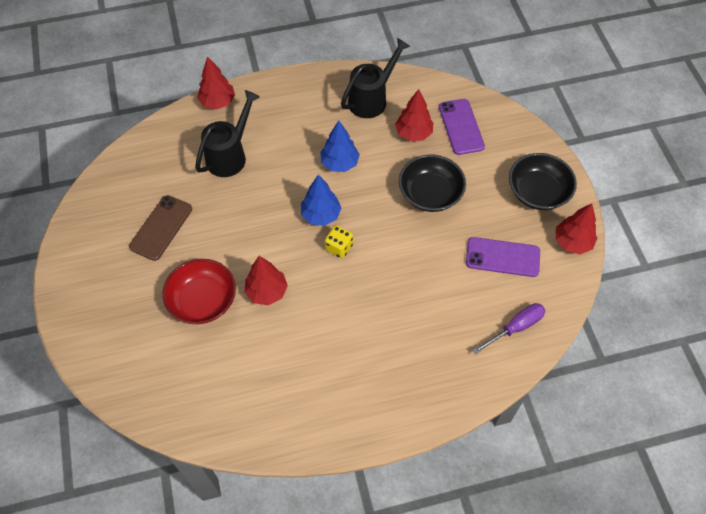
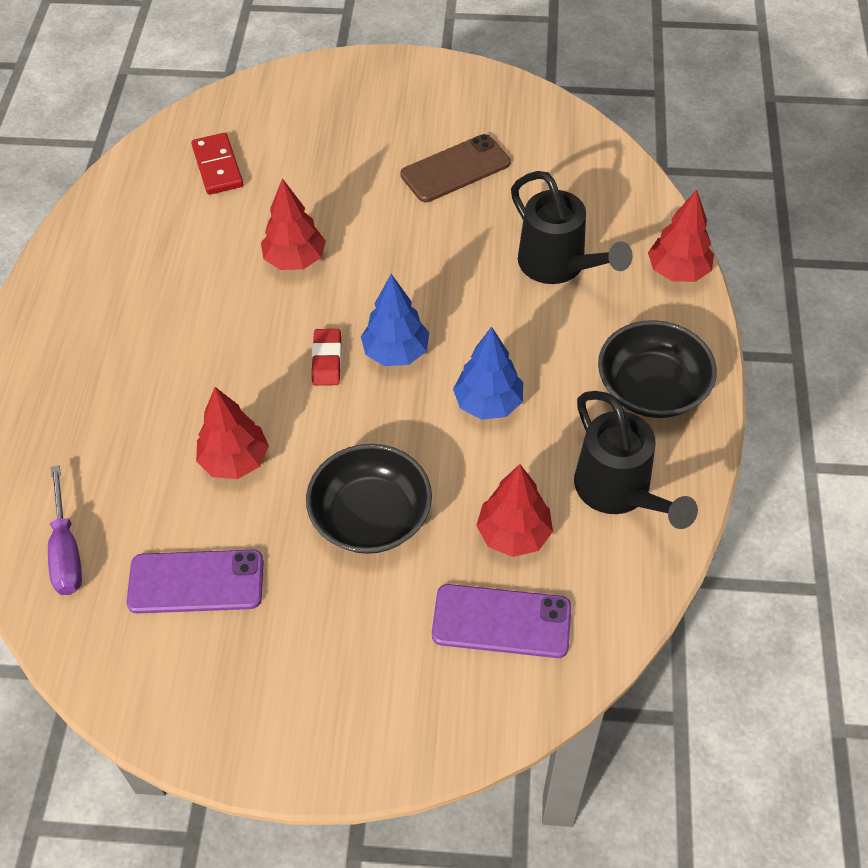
camera: 110 degrees right, 5 degrees down
brown phone [129,195,192,261] -> brown phone turned 75 degrees counterclockwise [400,134,511,202]
red bowl [163,259,236,324] -> none
yellow dice [325,225,353,258] -> red eraser [312,329,342,386]
purple phone [466,237,540,277] -> purple phone turned 60 degrees clockwise [126,550,264,614]
black bowl [509,153,577,210] -> black bowl moved to [598,320,717,418]
red tree [556,203,597,254] -> red tree moved to [196,387,269,479]
none -> red domino [191,133,243,195]

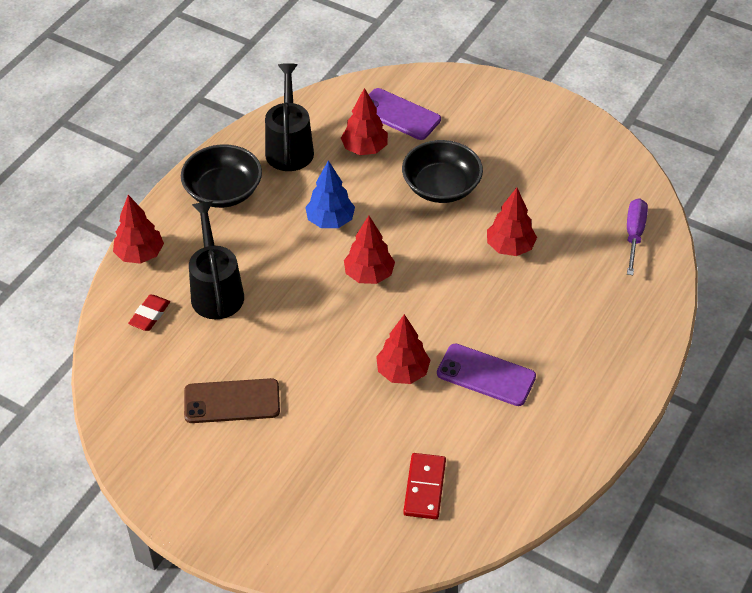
camera: 155 degrees left, 5 degrees down
purple phone [126,550,264,614] -> purple phone moved to [437,343,536,406]
red eraser [312,329,342,386] -> red eraser moved to [128,295,170,331]
blue tree [361,274,429,366] -> red tree [344,215,395,284]

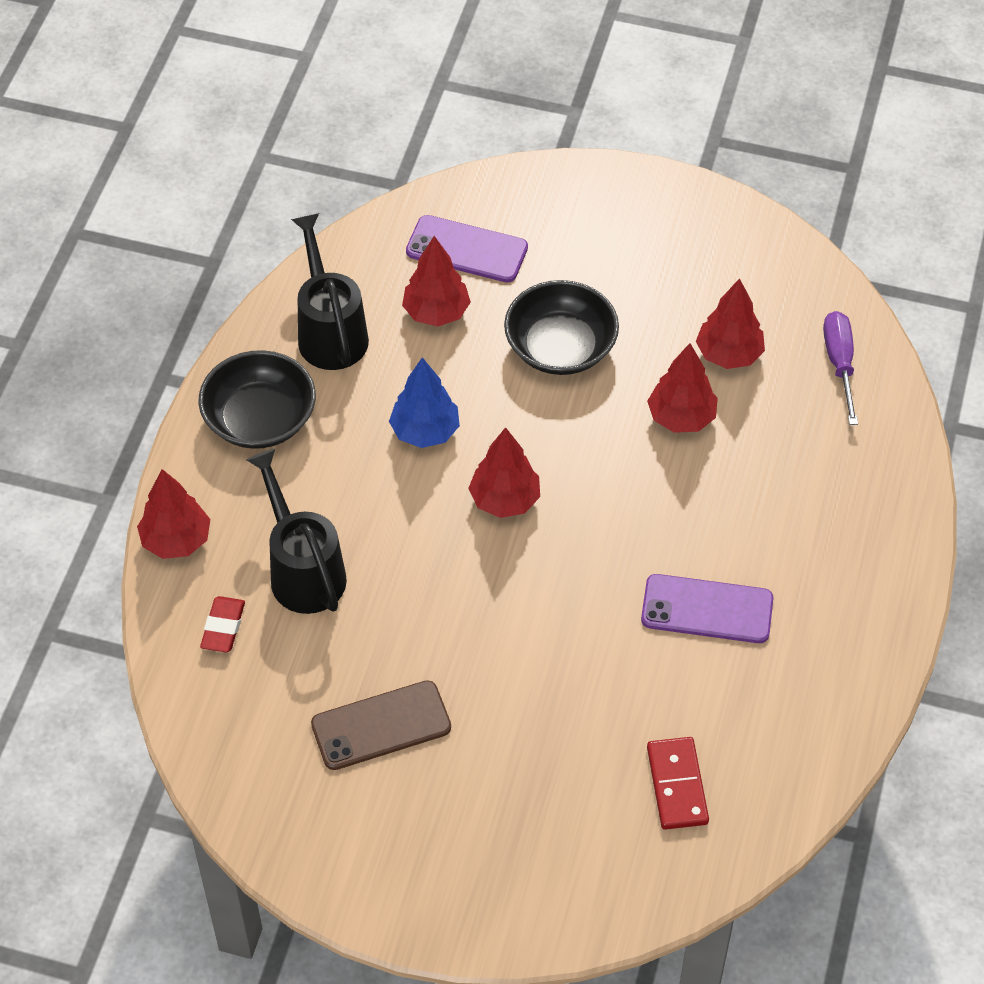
camera: 15 degrees left, 5 degrees up
red tree [376,314,431,384] -> red tree moved to [696,278,765,369]

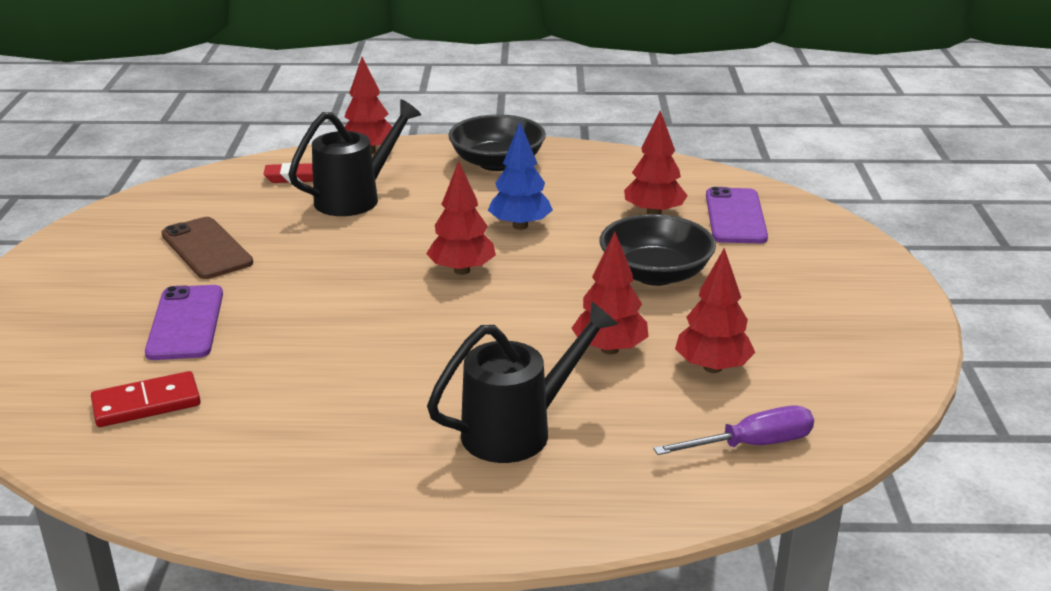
camera: 75 degrees right, 25 degrees down
black watering can [291,213,369,370] -> black watering can moved to [427,301,619,463]
purple phone [641,574,773,643] -> purple phone moved to [145,285,223,360]

